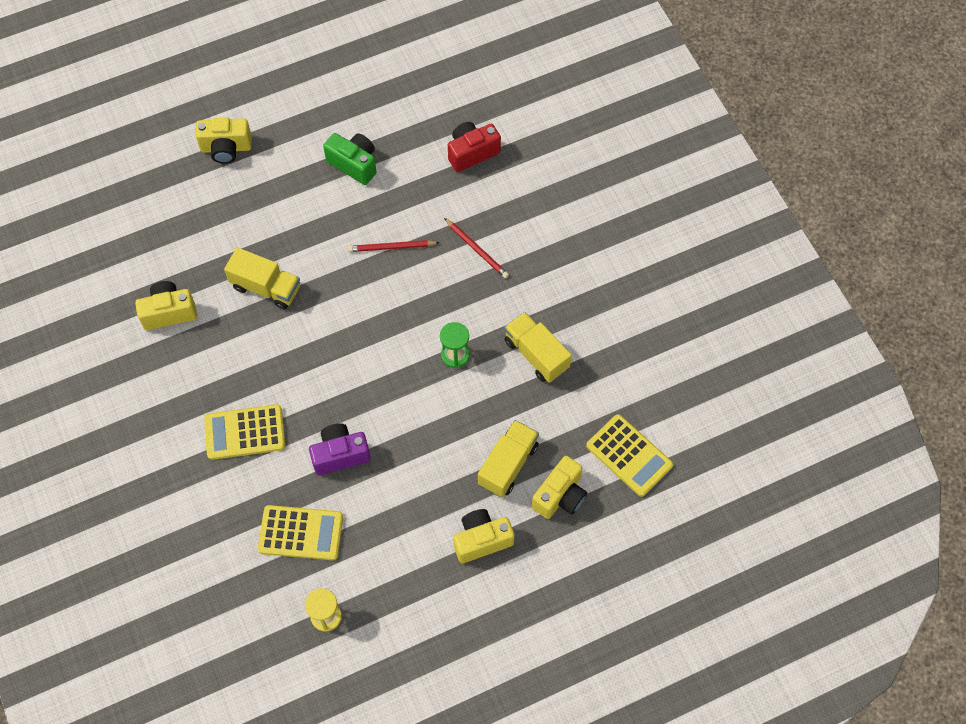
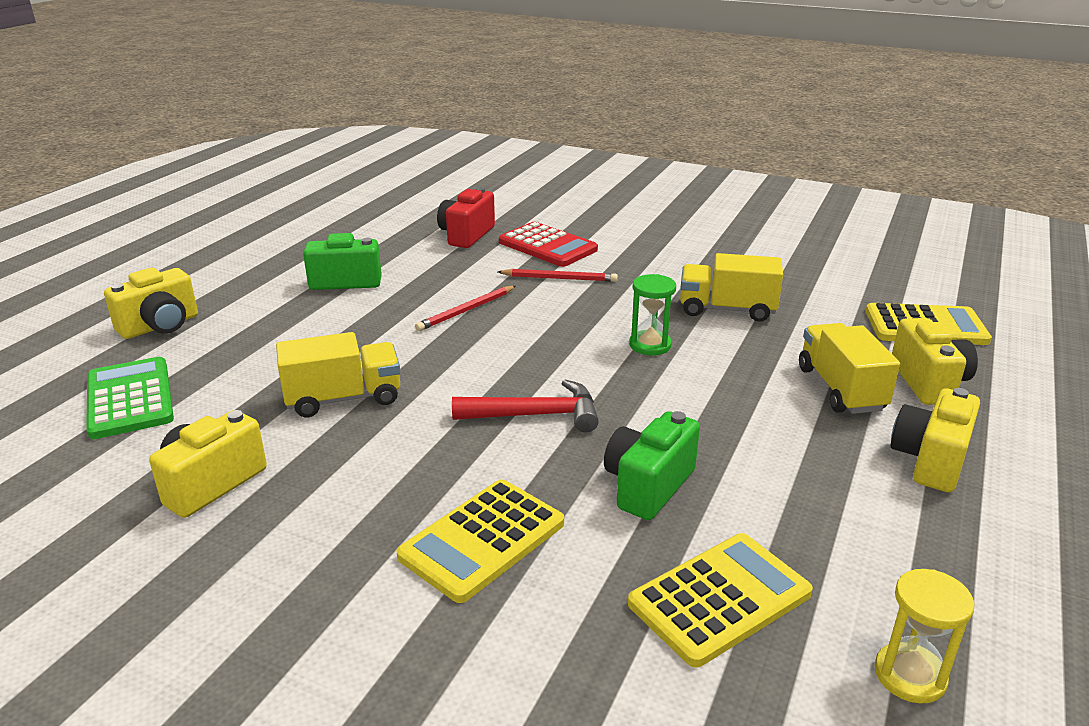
camera: 40 degrees left, 35 degrees down
purple camera [309,423,371,475] -> green camera [604,411,700,520]
none -> green calculator [86,357,174,439]
none -> red hammer [452,379,599,432]
none -> red calculator [499,222,598,267]

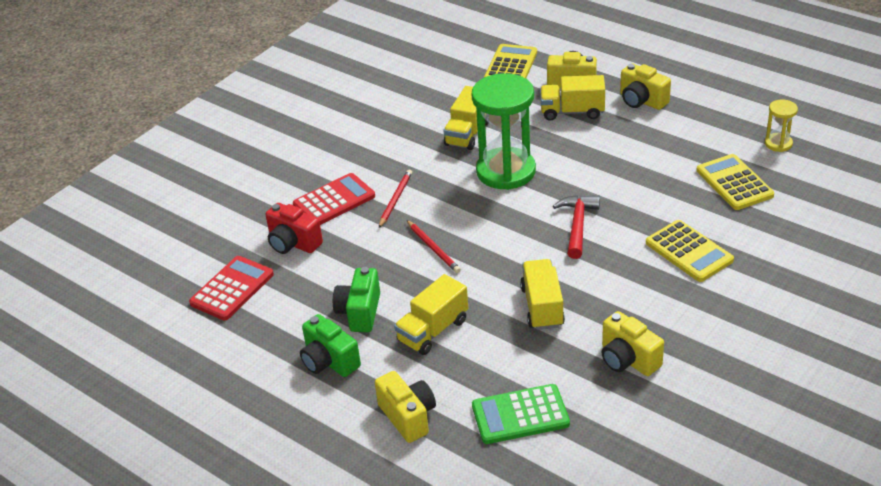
camera: 75 degrees left, 10 degrees up
green camera [604,411,700,520] -> green camera moved to [300,314,361,377]
green hourglass [629,274,676,355] -> green hourglass [471,73,536,190], size x2.18
none -> red calculator [189,256,274,320]
none -> yellow truck [394,274,468,355]

